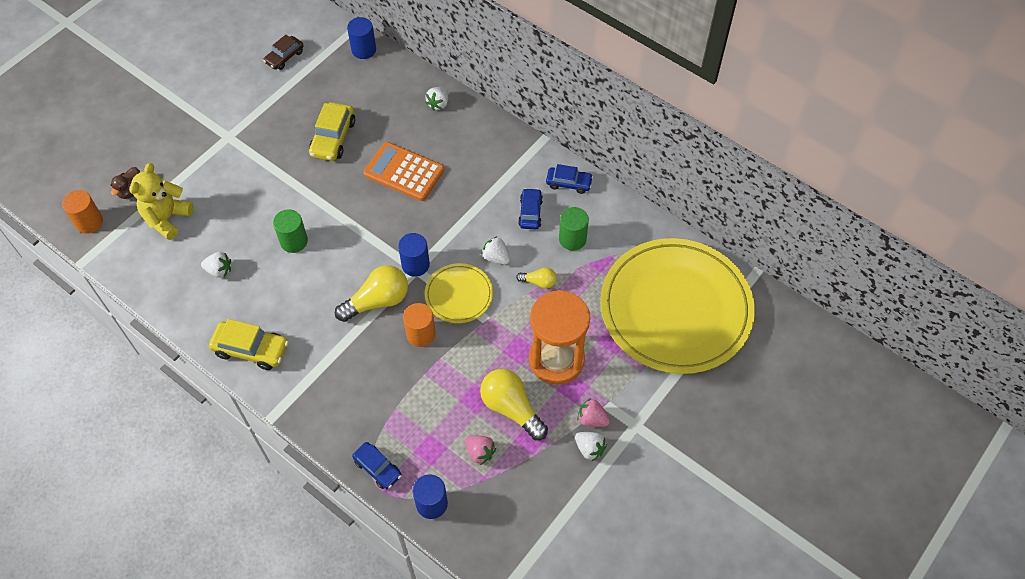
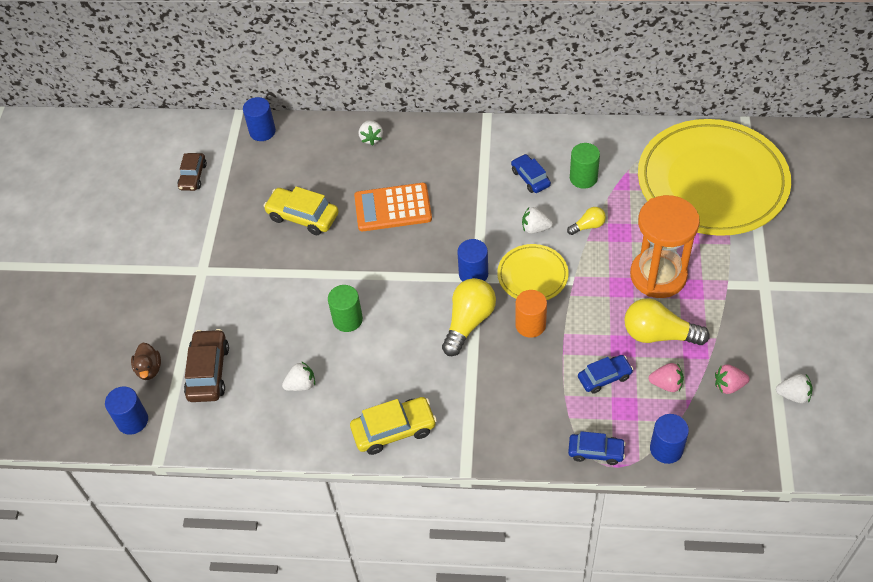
camera: 30 degrees left, 5 degrees down
orange cylinder [62,190,103,234] -> blue cylinder [105,386,148,435]
yellow teddy bear [129,163,194,240] -> brown car [184,329,229,402]
yellow car [309,102,355,161] -> yellow car turned 135 degrees clockwise [264,186,339,235]
blue car [546,164,593,194] -> blue car moved to [578,355,633,394]
white strawberry [575,432,607,461] -> white strawberry moved to [776,374,813,403]
pink strawberry [577,398,610,427] -> pink strawberry moved to [715,365,749,394]

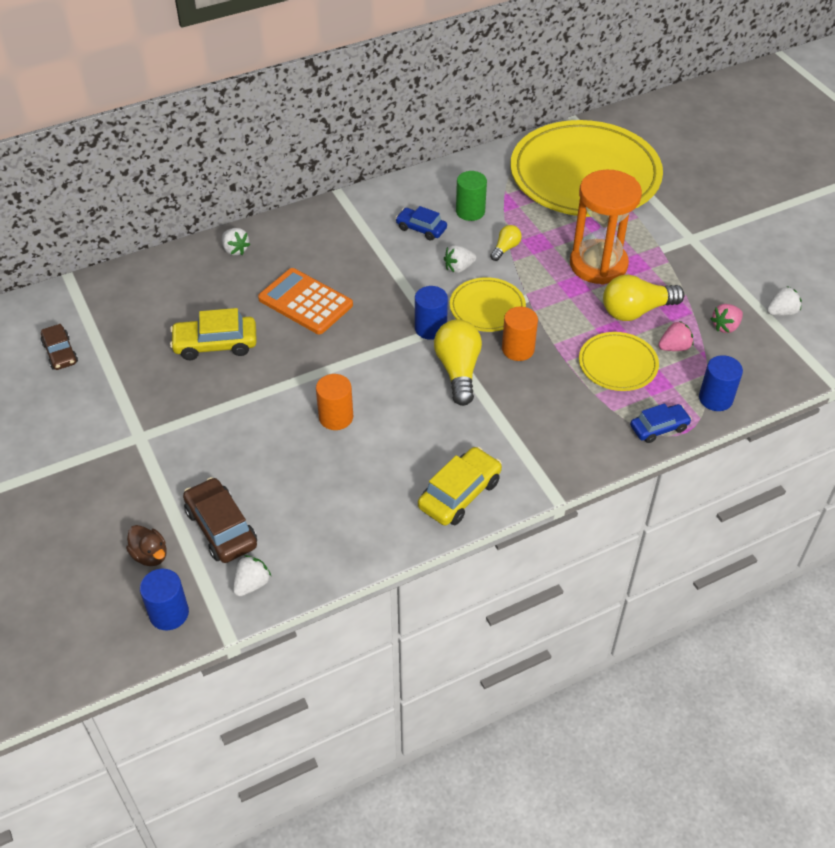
camera: 35 degrees left, 5 degrees down
blue cylinder [243,97,276,141] -> none
white strawberry [282,361,315,391] -> white strawberry moved to [233,555,271,597]
green cylinder [328,285,363,332] -> orange cylinder [316,374,353,430]
orange calculator [354,183,432,231] -> orange calculator turned 75 degrees clockwise [258,268,353,334]
blue car [578,355,633,394] -> yellow plate [579,332,659,391]

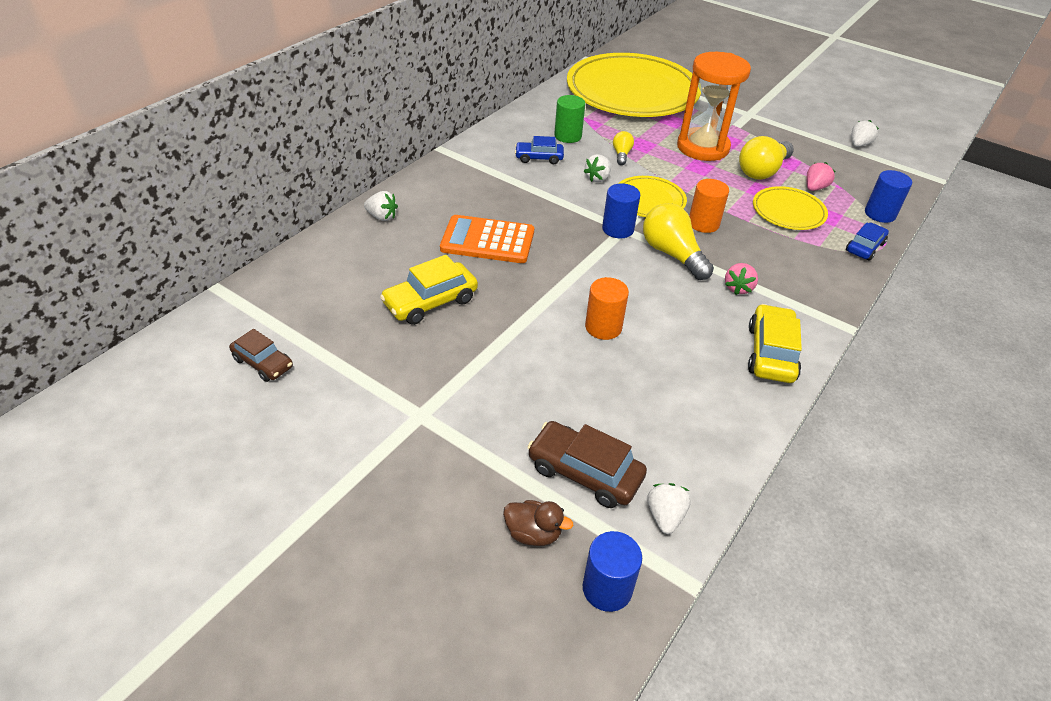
camera: 30 degrees left, 5 degrees down
pink strawberry [711,304,743,333] -> pink strawberry moved to [725,263,758,295]

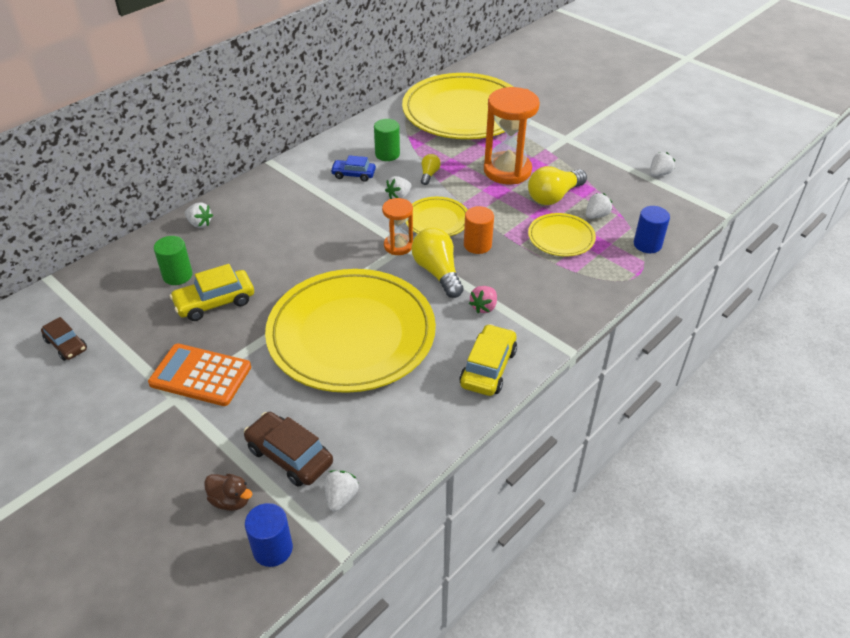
camera: 10 degrees right, 0 degrees up
orange calculator [440,215,534,263] -> orange calculator moved to [148,343,251,406]
orange cylinder [585,277,629,340] -> yellow plate [265,269,436,393]
blue cylinder [602,183,640,238] -> orange hourglass [382,198,413,255]
pink strawberry [806,162,835,191] -> white strawberry [586,193,612,219]
blue car [846,222,889,261] -> none
none -> green cylinder [154,236,193,285]

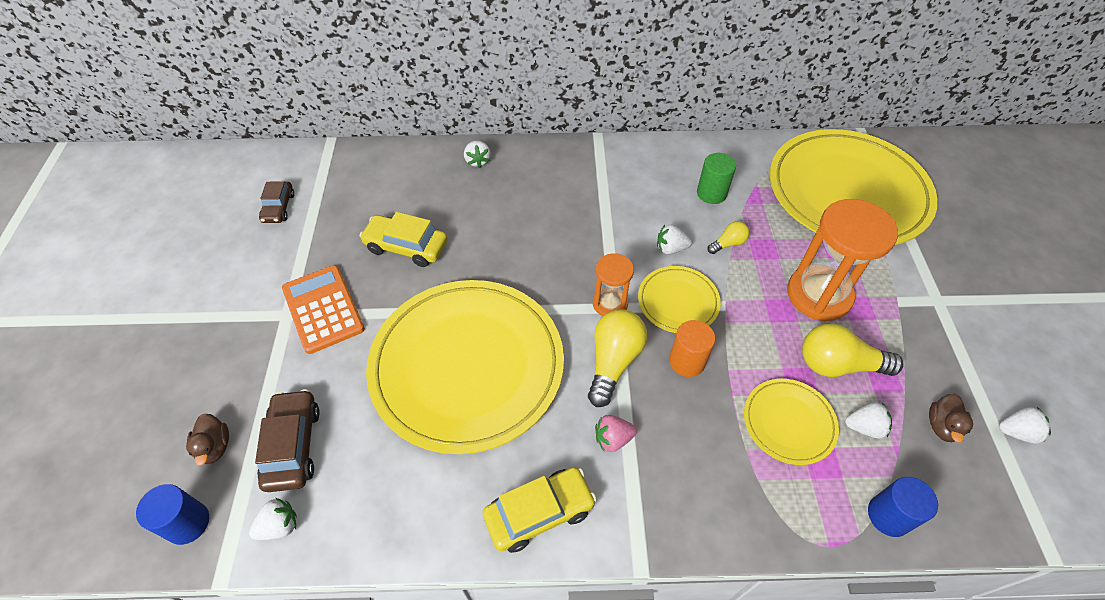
camera: 45 degrees right, 10 degrees up
green cylinder [154,236,193,285] -> none
blue car [330,155,376,182] -> none
none -> brown duck [929,394,973,443]

